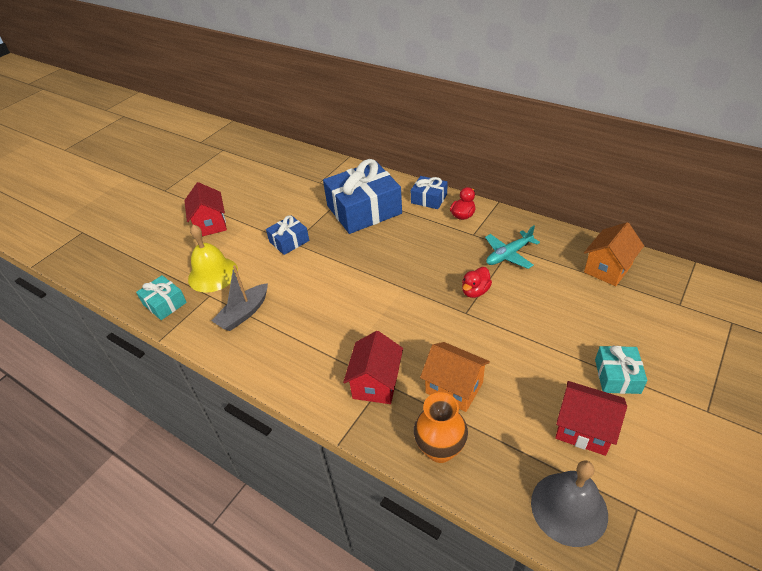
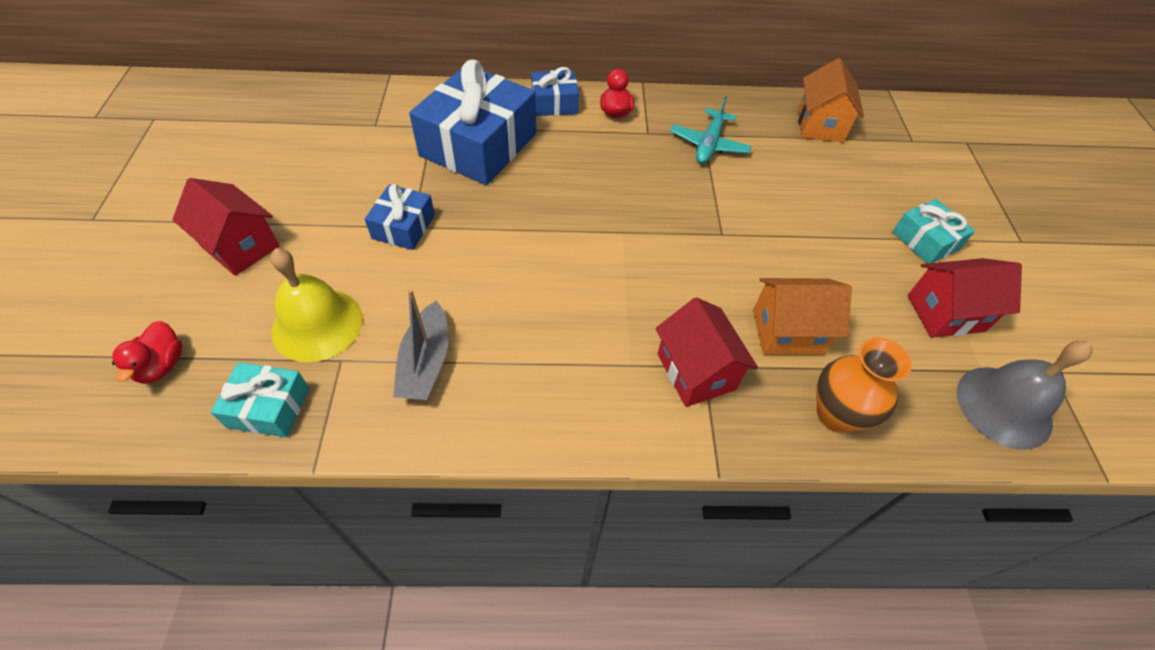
camera: 40 degrees left, 10 degrees up
red duck [462,267,492,298] -> red duck moved to [112,321,182,384]

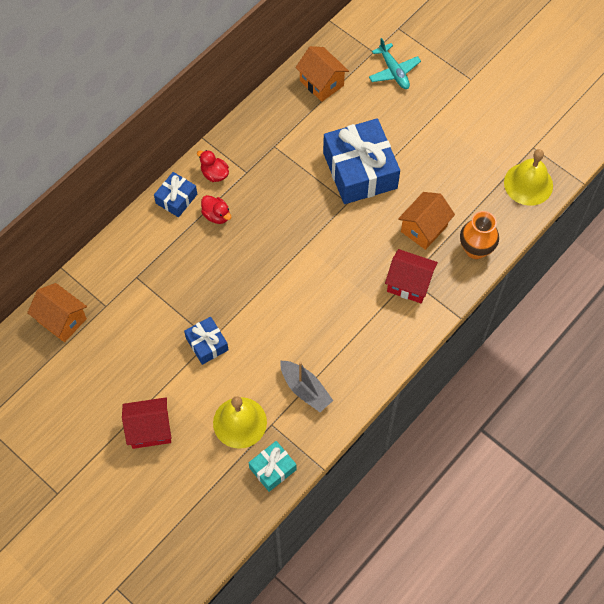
camera: 45 degrees left, 10 degrees up
red duck [112,321,182,384] -> red duck moved to [201,195,231,224]
blue gift [409,59,536,185] -> blue gift moved to [323,118,400,204]
turquoise plane [670,96,752,164] -> turquoise plane moved to [369,38,421,89]
turquoise gift [893,199,975,264] -> none
red house [907,258,1022,338] -> none
grey bell [957,341,1092,450] -> yellow bell [504,149,553,206]
none -> orange house [27,283,87,342]

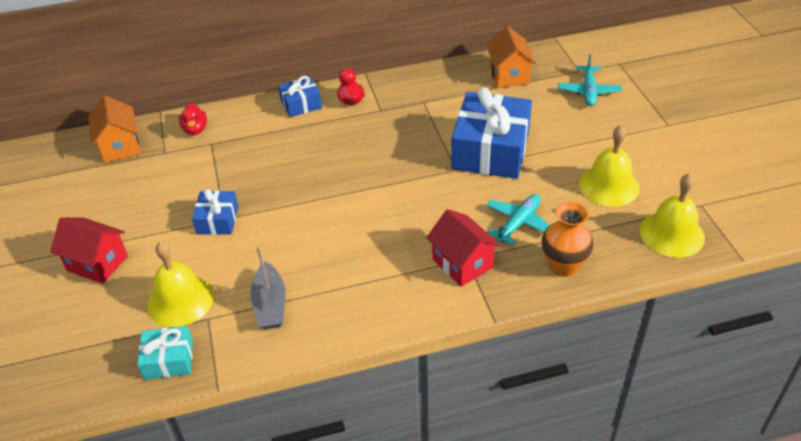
camera: 35 degrees right, 20 degrees down
red duck [201,195,231,224] -> red duck moved to [179,103,207,135]
orange house [398,192,455,250] -> turquoise plane [486,194,550,245]
none -> yellow bell [579,125,640,207]

